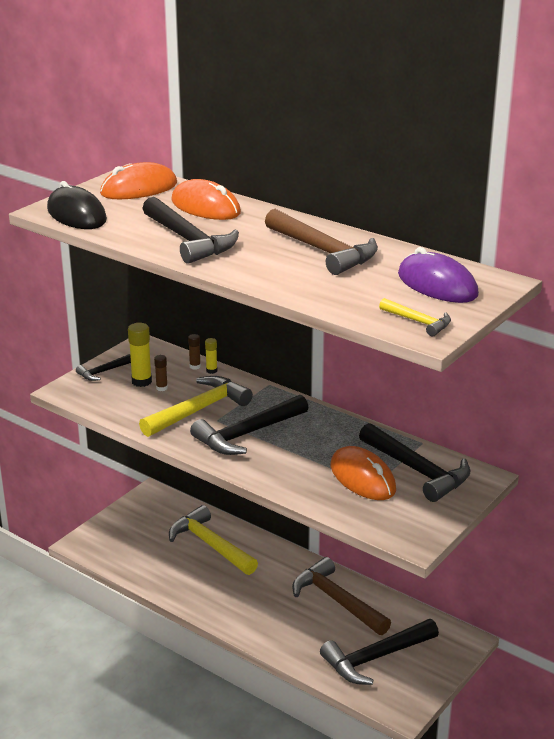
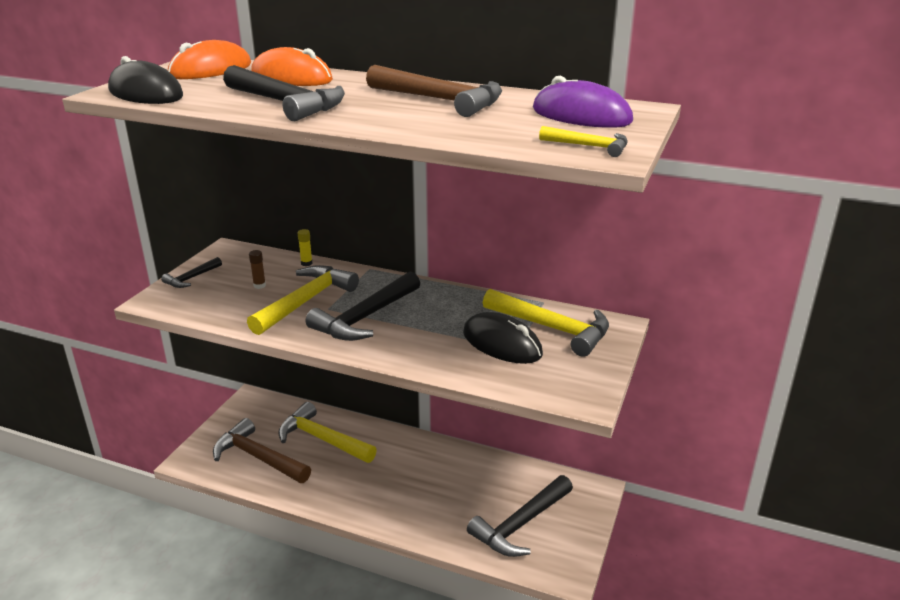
camera: 15 degrees left, 0 degrees up
yellow glue stick [128,323,152,387] -> none
brown glue stick [188,334,201,370] -> none
brown hammer [292,557,391,635] -> brown hammer moved to [213,418,311,483]
orange mouse [331,446,396,500] -> black mouse [463,312,543,364]
black hammer [359,423,470,502] -> yellow hammer [483,289,609,357]

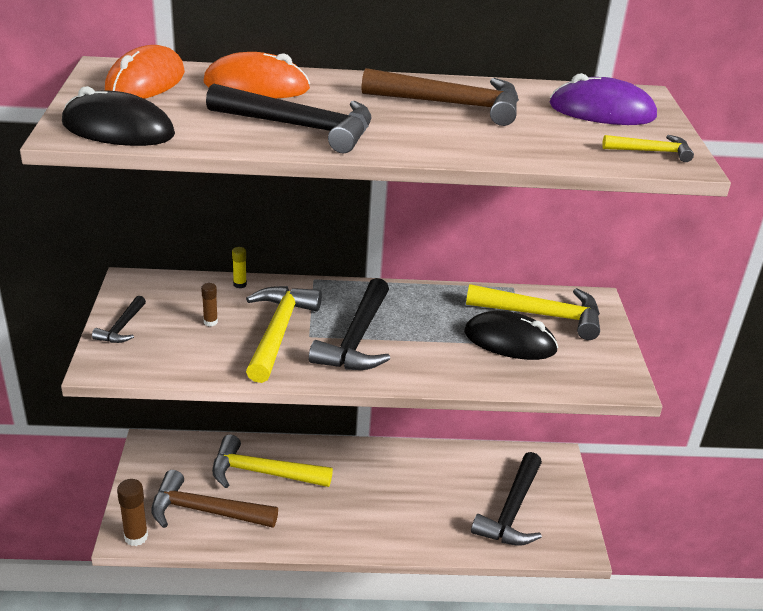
camera: 25 degrees left, 5 degrees up
none -> brown glue stick [117,479,148,546]

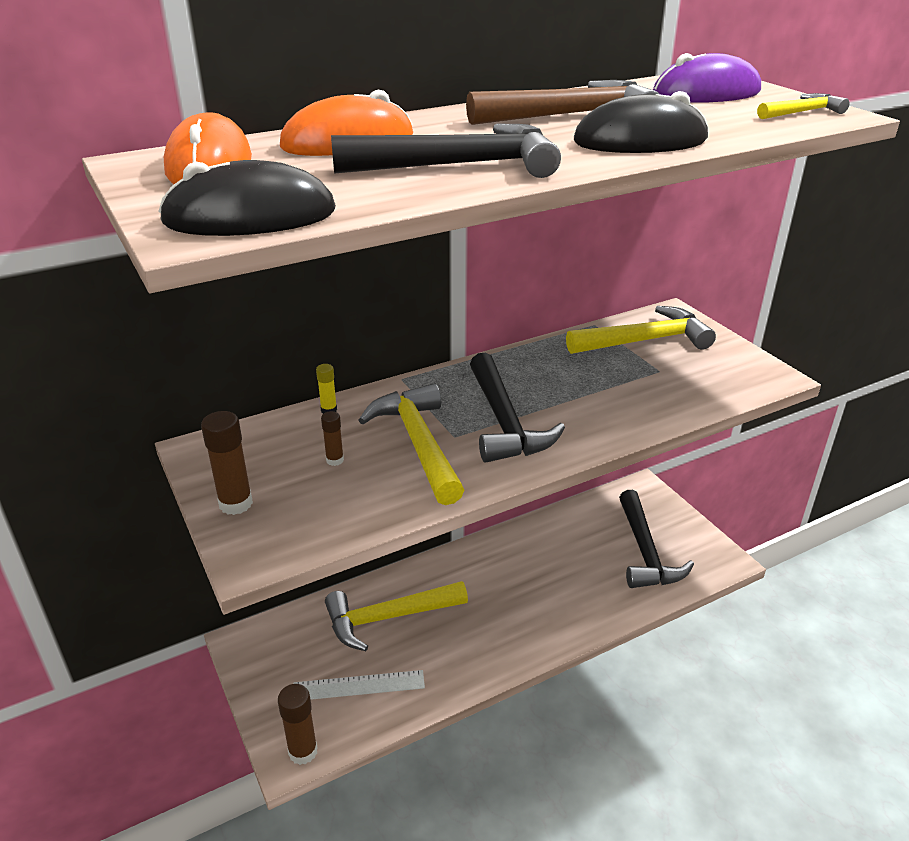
camera: 25 degrees left, 0 degrees up
black hammer [92,296,146,343] -> brown glue stick [201,411,253,515]
brown hammer [151,470,278,528] -> white ruler [294,670,425,700]
black mouse [464,311,558,360] -> black mouse moved to [574,91,708,153]

